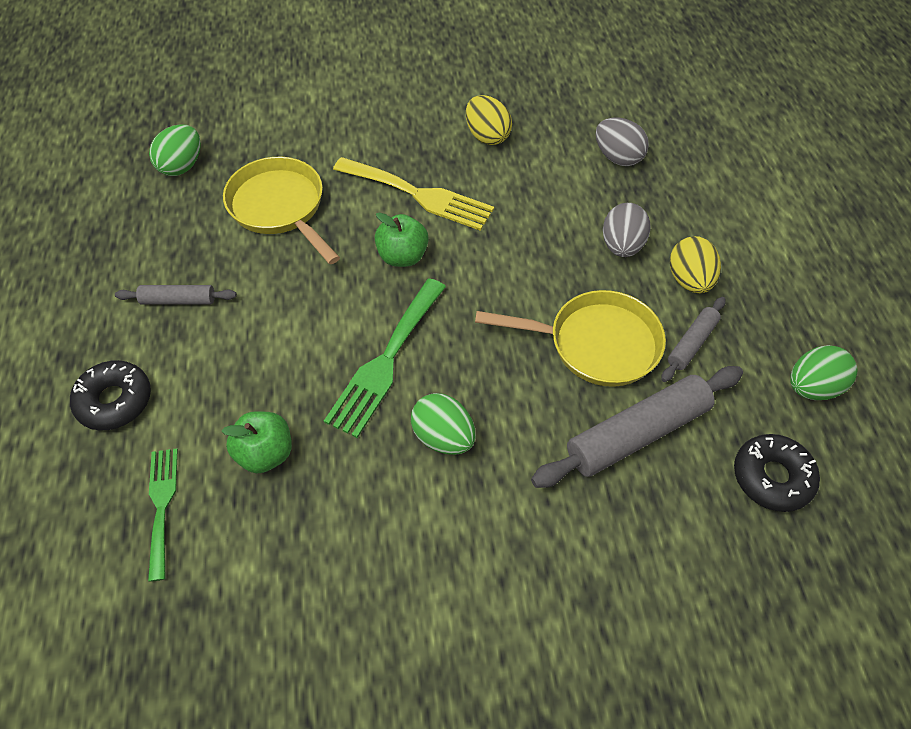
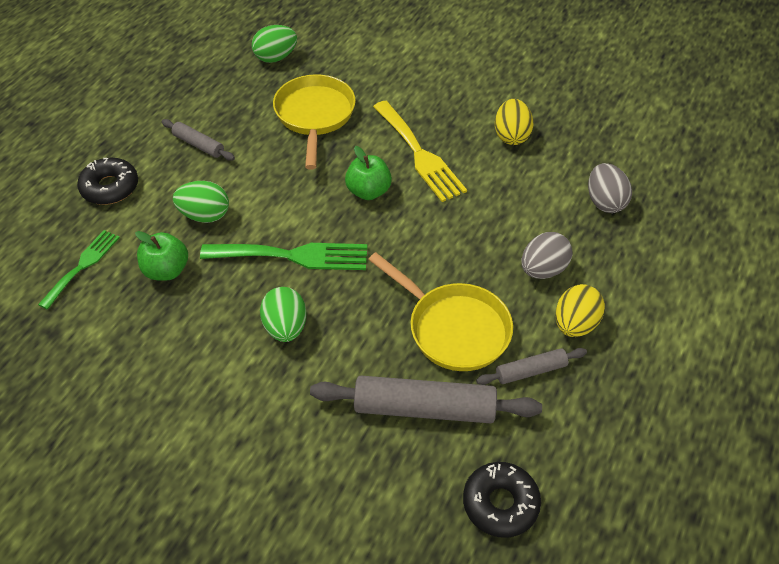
camera: 35 degrees right, 5 degrees down
green fork [324,278,446,438] -> green fork turned 150 degrees counterclockwise [200,243,367,270]
green egg [790,345,857,400] -> green egg moved to [173,181,229,223]

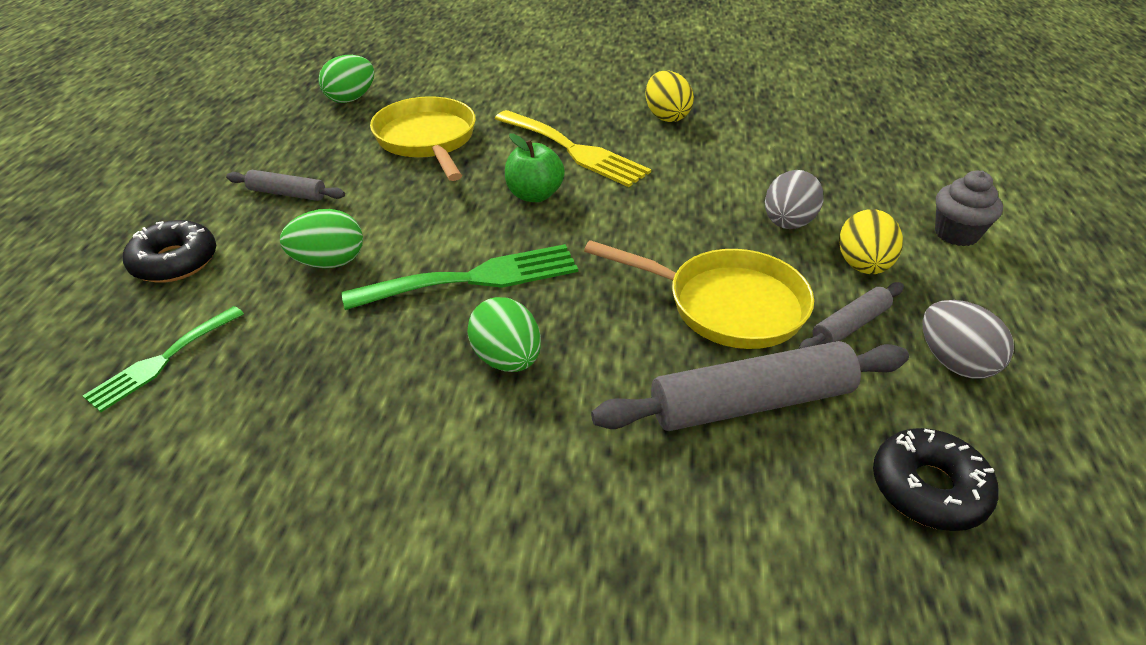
camera: 20 degrees left, 10 degrees down
green fork [38,230,120,310] -> green fork turned 150 degrees counterclockwise [83,306,244,412]
green apple [135,231,188,281] -> none
grey egg [588,163,632,213] -> grey egg moved to [922,300,1014,379]
none -> grey cupcake [935,170,1003,246]

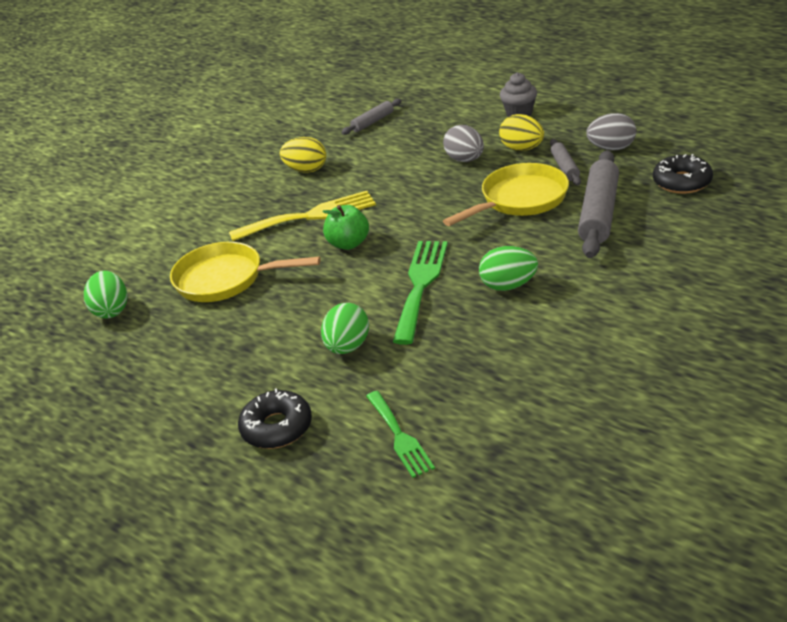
camera: 55 degrees left, 5 degrees down
grey rolling pin [226,170,345,201] -> grey rolling pin moved to [341,99,401,135]

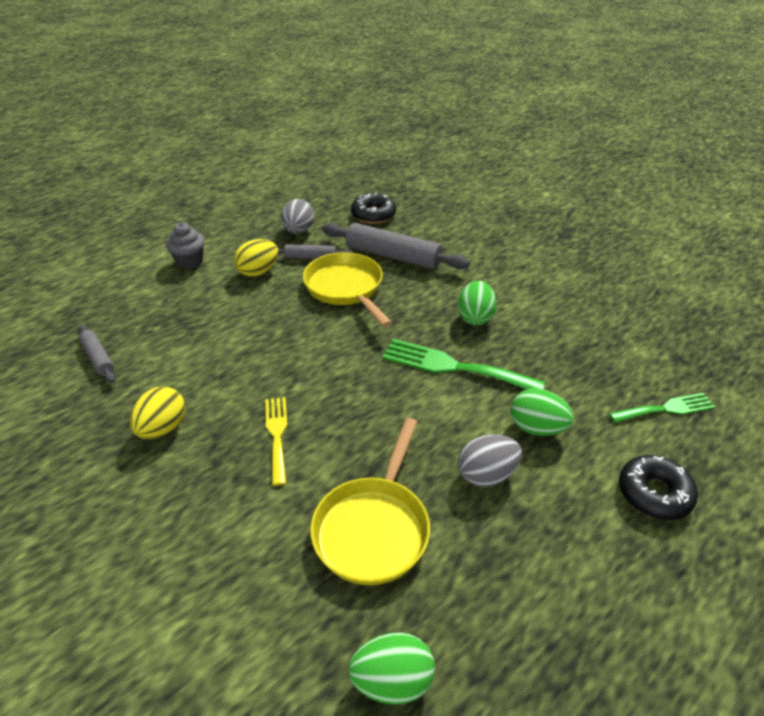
camera: 85 degrees left, 5 degrees up
yellow fork [229,191,376,241] -> yellow fork [265,397,287,486], size x0.63
green apple [323,205,369,250] -> none
grey egg [443,125,484,162] -> grey egg moved to [458,435,522,487]

